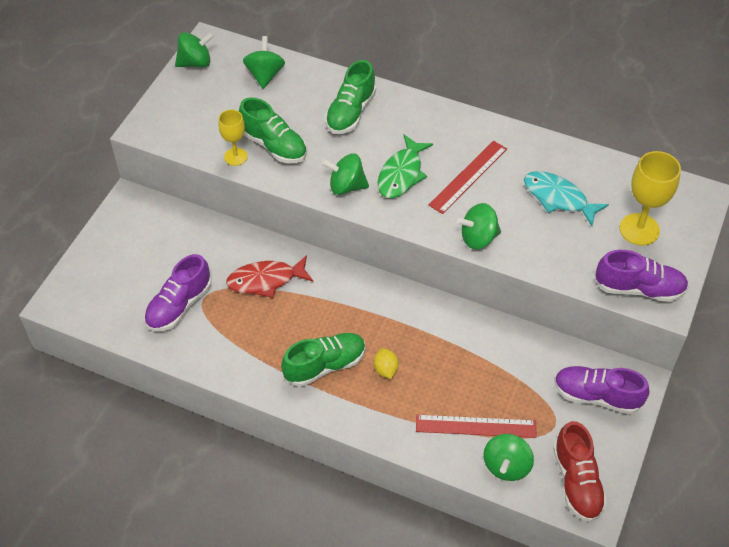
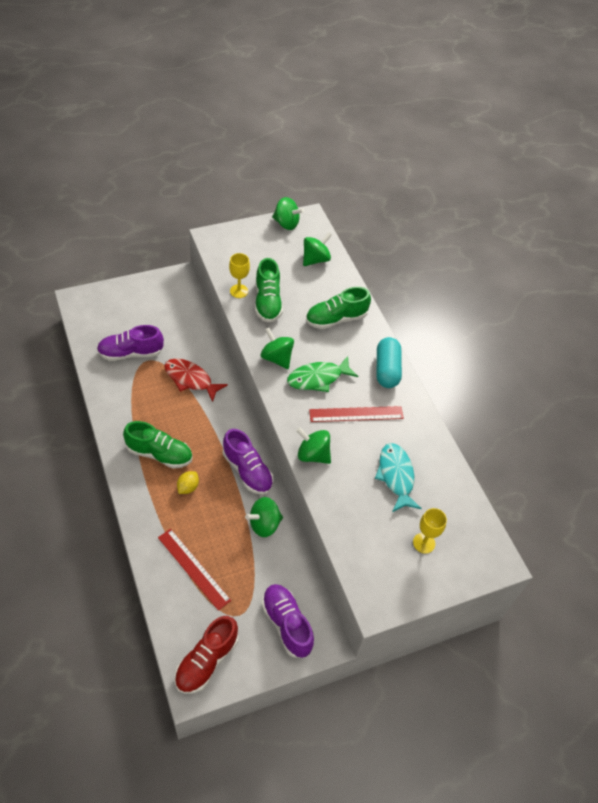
camera: 40 degrees right, 0 degrees up
green spinning top [483,434,534,481] -> green spinning top moved to [245,497,283,537]
purple shoe [595,250,689,302] -> purple shoe moved to [223,429,273,495]
yellow goblet [620,151,681,246] -> yellow goblet [413,508,447,554], size x0.62
none -> turquoise capsule [377,337,402,388]

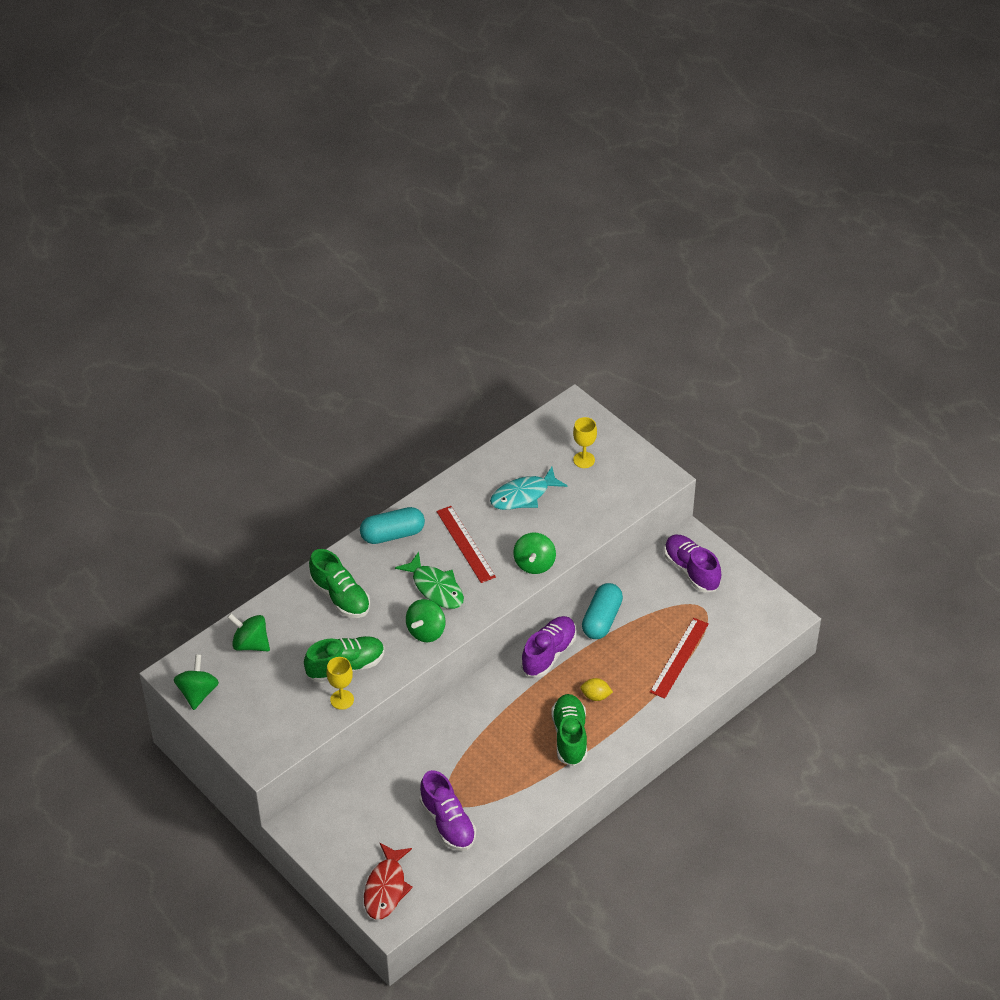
camera: 105 degrees left, 5 degrees down
red fish [164,359,228,402] -> red fish moved to [364,843,413,920]
red shoe [175,616,238,694] -> none
green spinning top [245,497,283,537] -> turquoise capsule [582,583,623,639]
purple shoe [262,584,314,658] -> purple shoe turned 105 degrees clockwise [664,535,721,593]

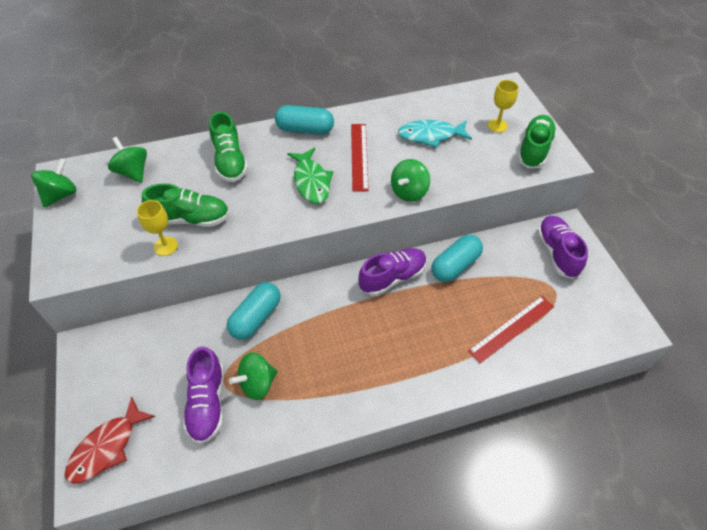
camera: 25 degrees right, 5 degrees up
green spinning top [406,599,445,642] -> green spinning top moved to [229,352,278,400]
green shoe [551,694,587,766] -> green shoe moved to [517,115,557,169]
yellow lemon [580,678,613,701] -> none
none -> turquoise capsule [227,282,281,340]

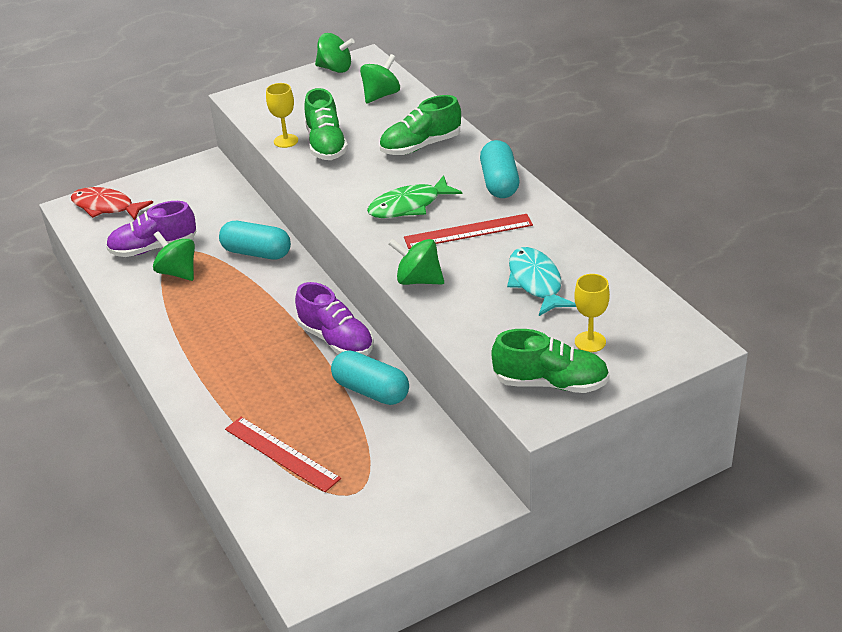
camera: 80 degrees right, 15 degrees down
purple shoe [537,216,588,279] -> none

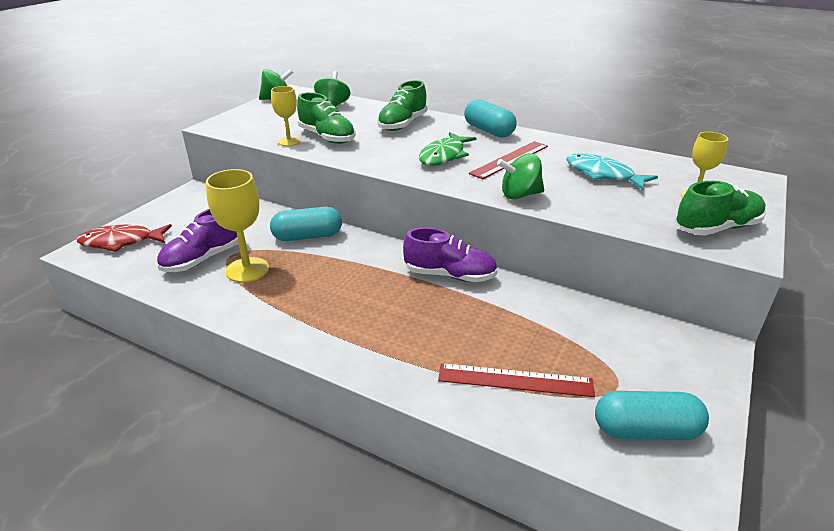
camera: 35 degrees left, 5 degrees down
green spinning top [153,231,195,281] -> yellow goblet [206,169,269,283]
turquoise capsule [331,350,409,405] -> turquoise capsule moved to [595,391,709,440]

